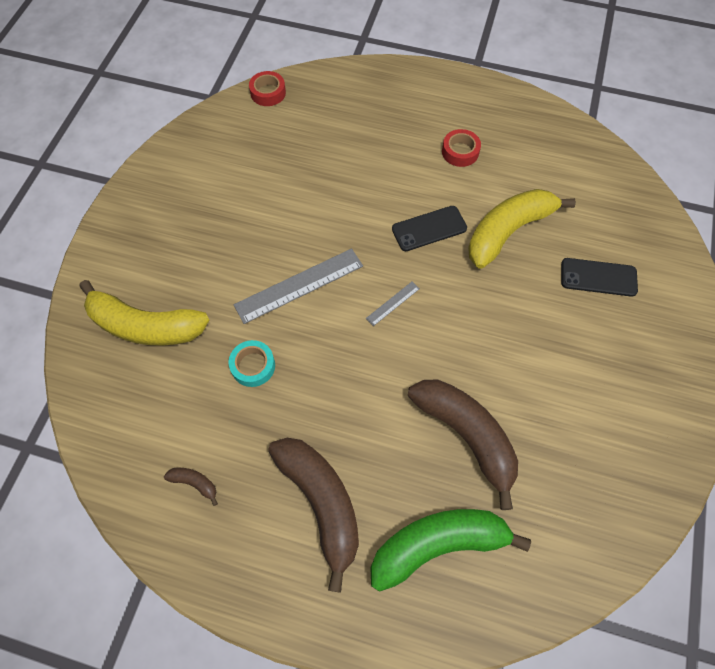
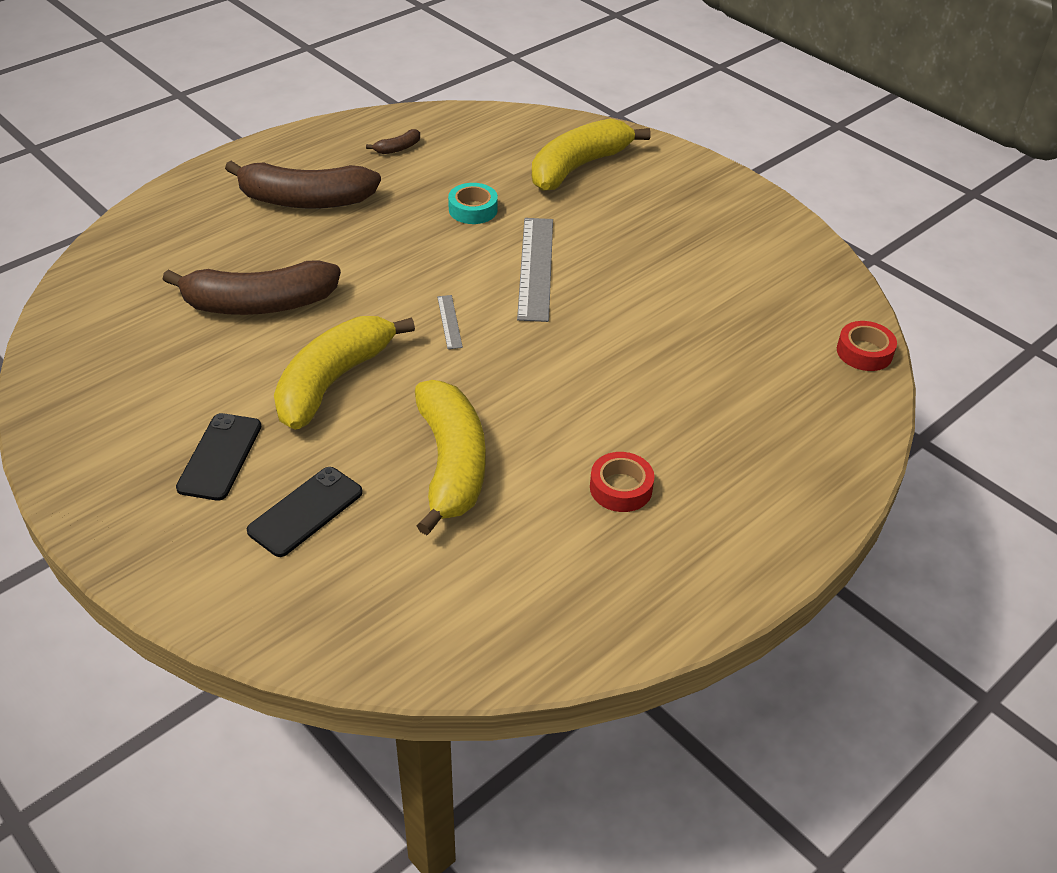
camera: 120 degrees right, 20 degrees down
green banana [370,509,531,592] -> none
black phone [392,206,467,251] -> black phone moved to [176,413,261,501]
none -> yellow banana [274,316,415,430]

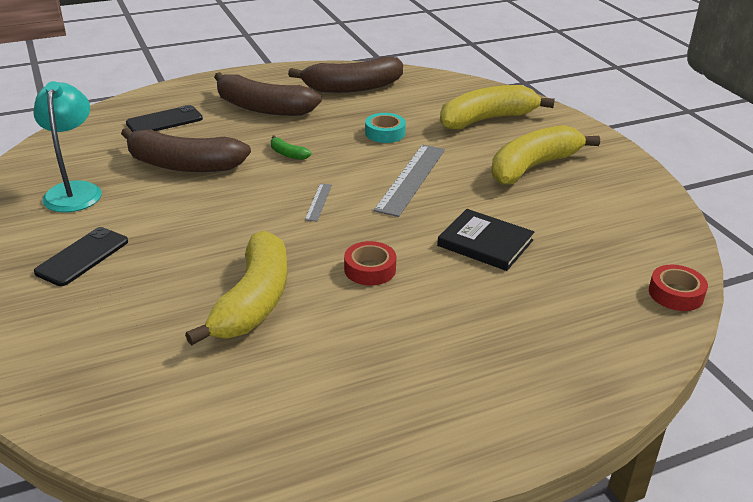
camera: 20 degrees right, 10 degrees down
black phone [247,467,363,557] -> black phone moved to [126,105,203,132]
yellow banana [274,316,415,430] -> yellow banana moved to [491,125,600,185]
brown banana [366,129,420,154] -> brown banana [288,57,403,93], size x2.50
red tape [590,452,655,512] -> red tape moved to [344,241,396,286]
none -> turquoise lamp [34,81,102,212]
none -> green banana [271,135,311,160]
none -> black book [437,209,534,271]

